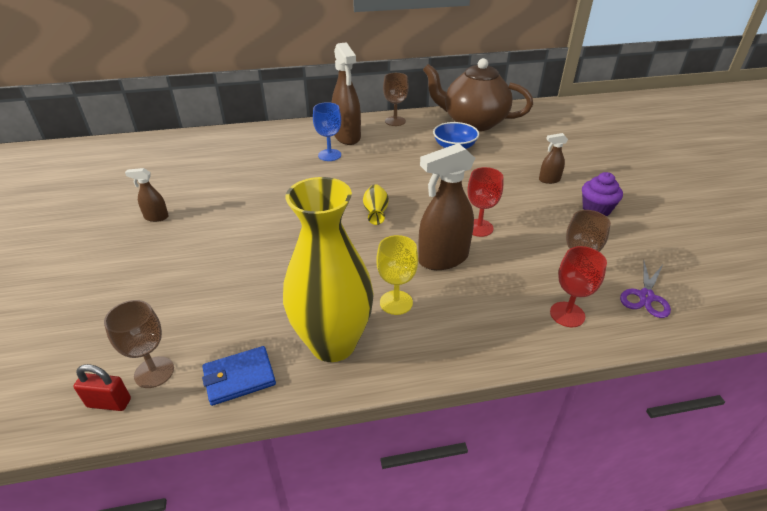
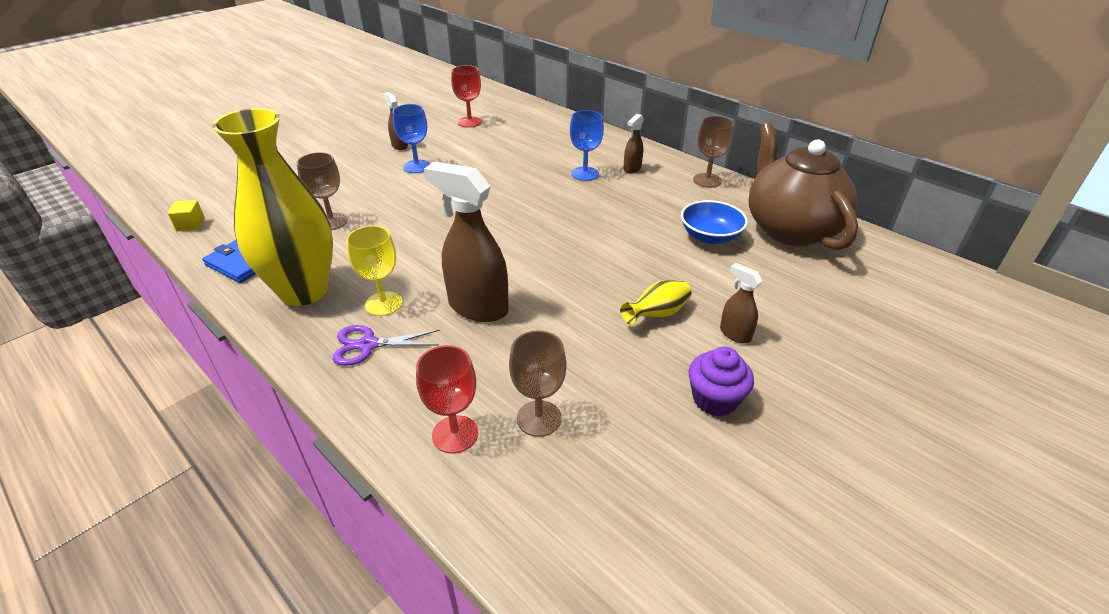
camera: 55 degrees right, 0 degrees up
red padlock [74,364,131,411] -> yellow cube [168,200,205,231]
brown goblet [104,300,174,388] -> brown goblet moved to [296,152,348,230]
brown spray bottle [332,42,361,145] -> brown spray bottle [623,114,644,173], size x0.49
yellow vase [363,184,389,225] -> yellow vase moved to [620,280,692,325]
red goblet [467,167,503,237] -> red goblet moved to [451,65,482,128]
purple scissors [620,259,671,318] -> purple scissors moved to [333,325,440,366]
none -> blue goblet [393,104,430,173]

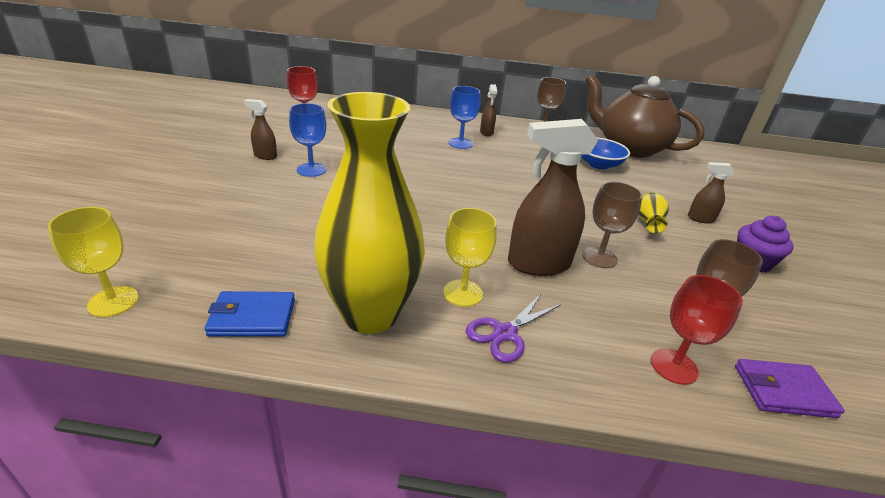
camera: 40 degrees left, 5 degrees down
yellow cube [168,200,205,231] -> yellow goblet [48,207,139,317]
brown goblet [296,152,348,230] -> brown goblet moved to [582,182,643,268]
none -> purple wallet [735,359,845,418]

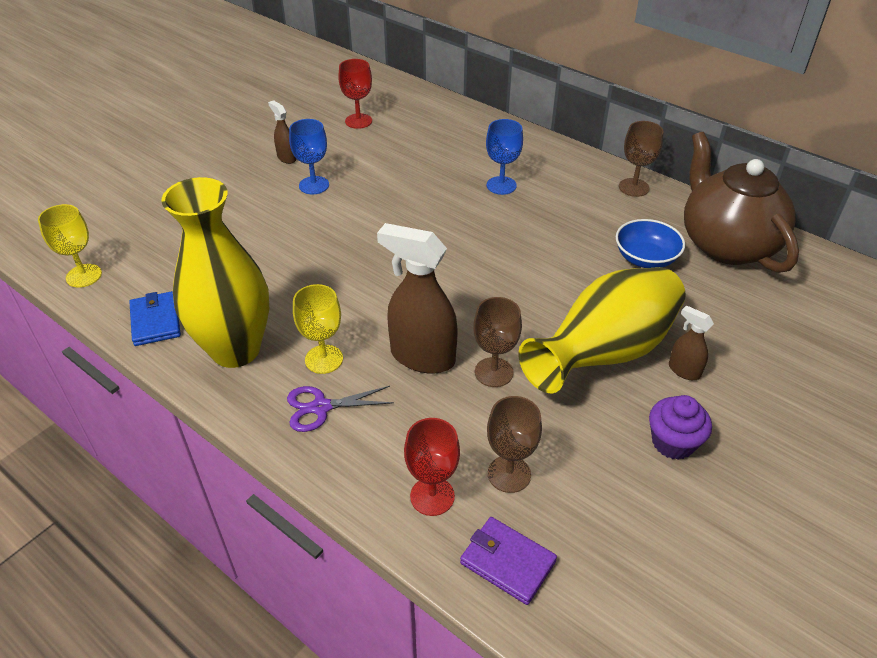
camera: 35 degrees right, 10 degrees up
blue wallet [205,291,295,337] -> blue wallet turned 45 degrees clockwise [129,291,181,346]
brown spray bottle [480,84,497,136] -> none
yellow vase [638,193,669,233] -> yellow vase [519,267,686,393], size x2.41

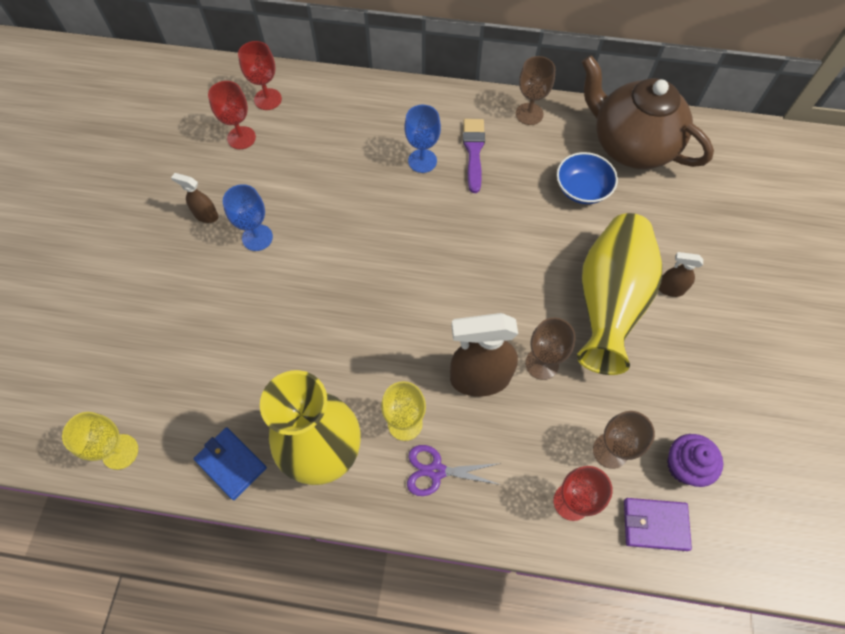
camera: 30 degrees left, 20 degrees up
purple scissors [287,386,394,432] -> purple scissors turned 45 degrees clockwise [407,445,501,496]
purple cupcake [649,395,712,460] -> purple cupcake moved to [667,434,723,487]
none -> red goblet [238,41,282,110]
none -> purple brush [463,119,485,193]

